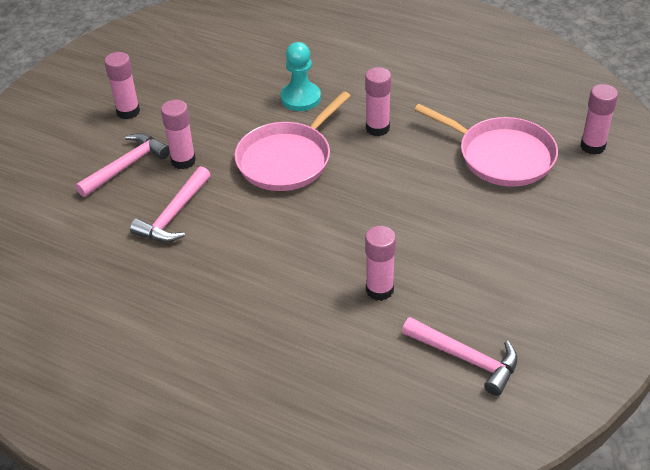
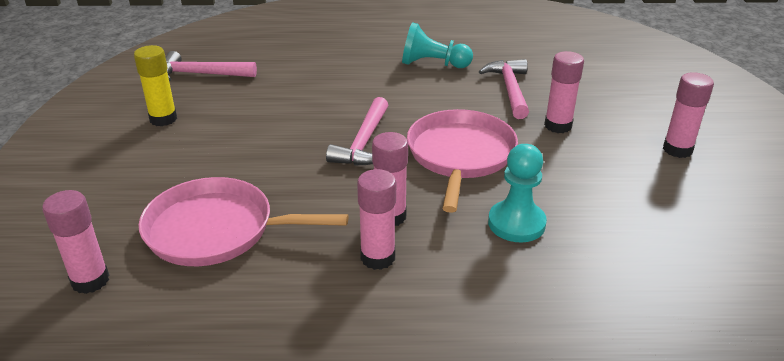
camera: 150 degrees right, 10 degrees down
pink hammer [75,133,170,197] -> pink hammer moved to [326,97,388,166]
pink glue stick [365,226,396,301] -> pink glue stick moved to [357,169,396,270]
none -> yellow glue stick [134,45,177,126]
none -> turquoise pawn [402,22,473,68]

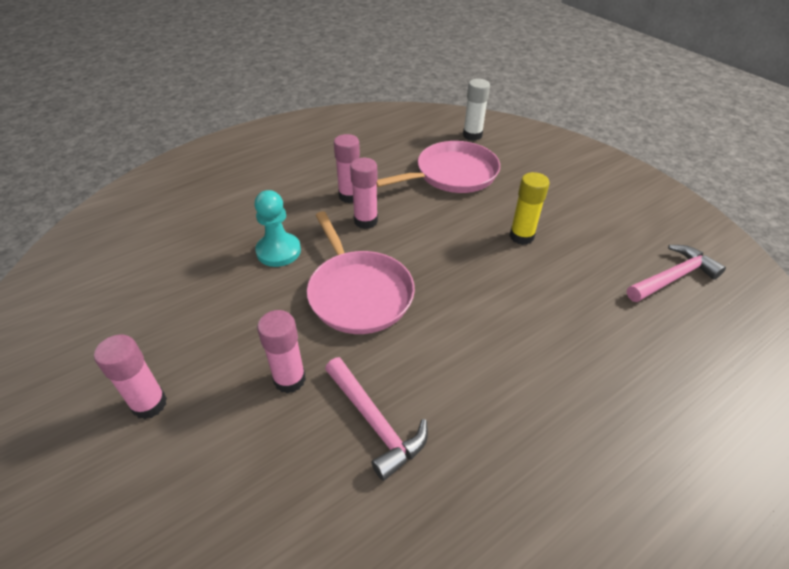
camera: 145 degrees right, 10 degrees up
pink glue stick [42,190,109,294] -> white glue stick [463,79,490,141]
yellow glue stick [134,45,177,126] -> yellow glue stick moved to [509,172,550,245]
pink hammer [326,97,388,166] -> none
turquoise pawn [402,22,473,68] -> none

